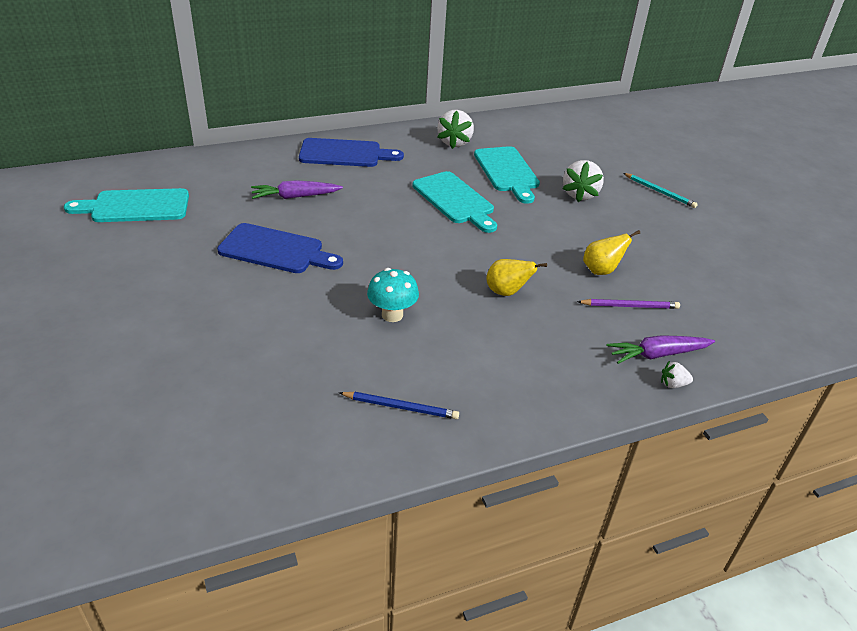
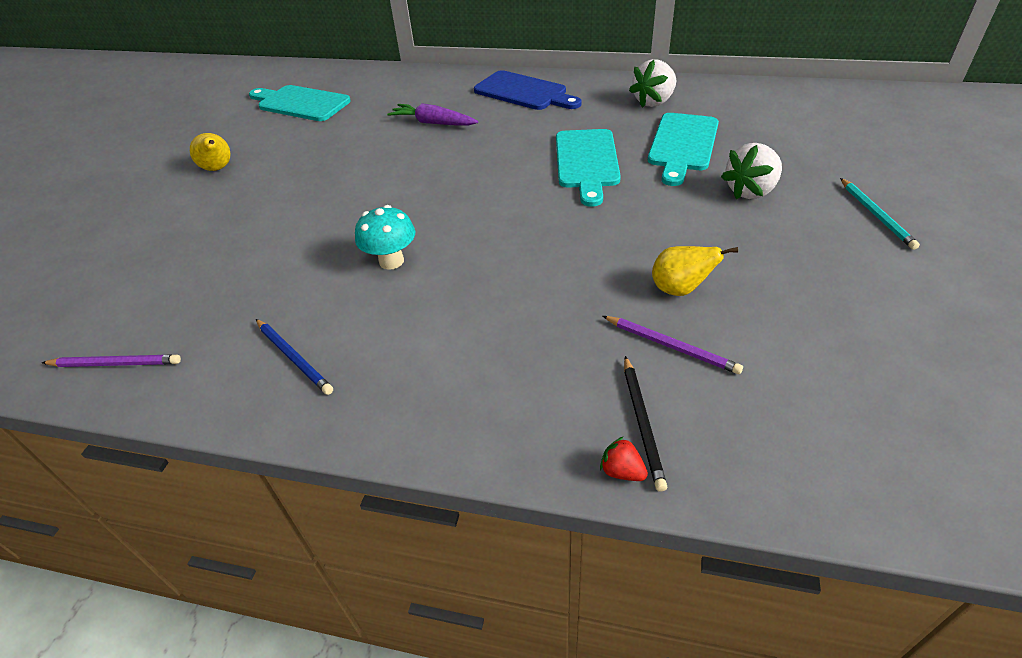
camera: 40 degrees right, 5 degrees up
blue cutting board [217,223,343,273] -> none
yellow pear [486,259,547,296] -> yellow pear moved to [190,133,230,171]
purple carrot [607,335,715,364] -> black pencil [624,356,667,492]
white strawberry [661,361,693,388] -> red strawberry [600,436,648,481]
none -> purple pencil [42,354,181,367]

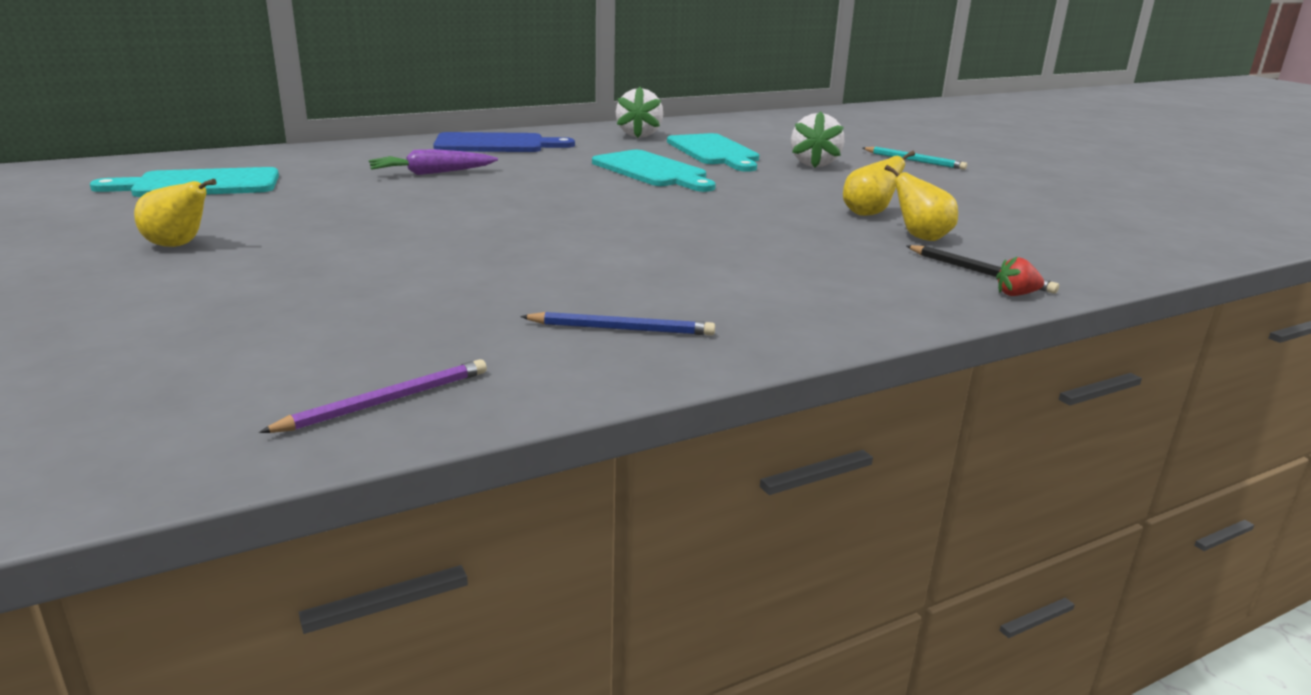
camera: 45 degrees left, 20 degrees down
turquoise mushroom [355,205,415,270] -> none
purple pencil [603,316,743,374] -> yellow pear [885,165,958,241]

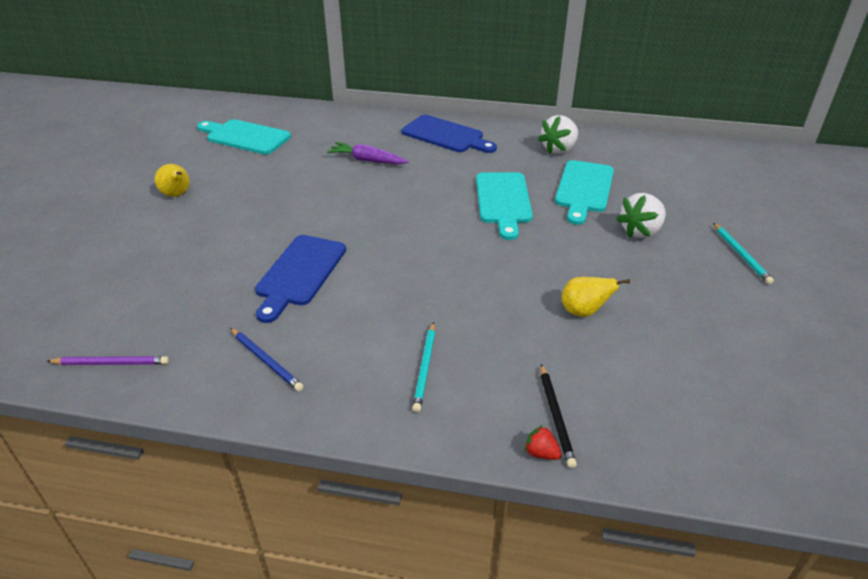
camera: 40 degrees right, 15 degrees up
yellow pear [885,165,958,241] -> none
none -> blue cutting board [255,235,346,323]
none -> turquoise pencil [412,322,435,412]

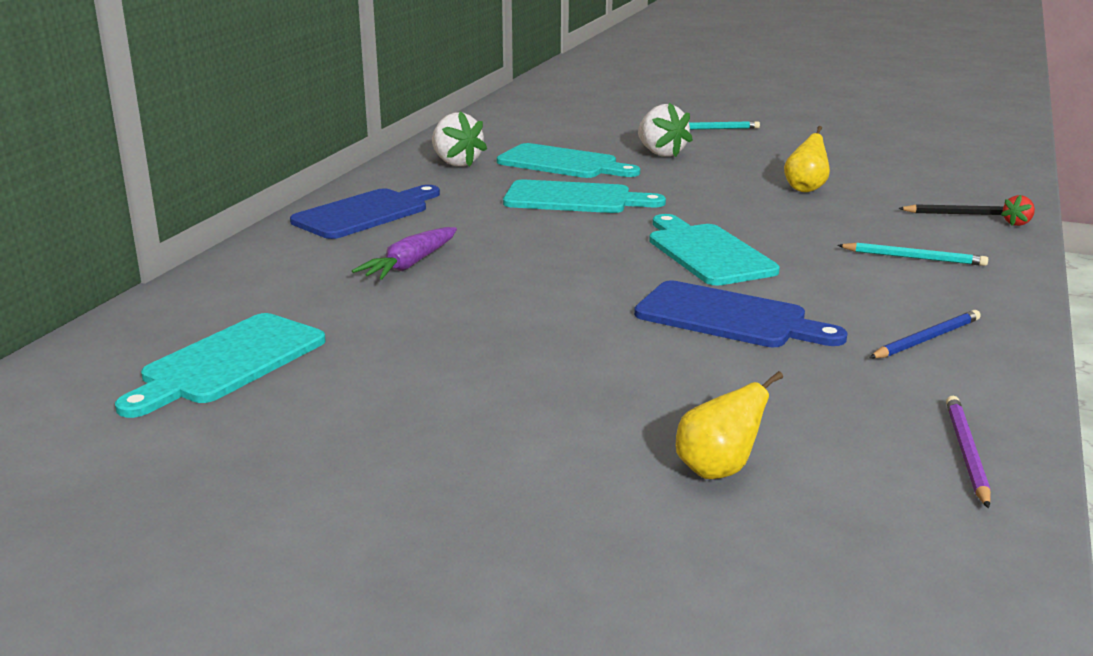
camera: 80 degrees left, 15 degrees down
yellow pear [155,164,190,197] -> yellow pear moved to [676,371,783,479]
none -> turquoise cutting board [649,214,780,286]

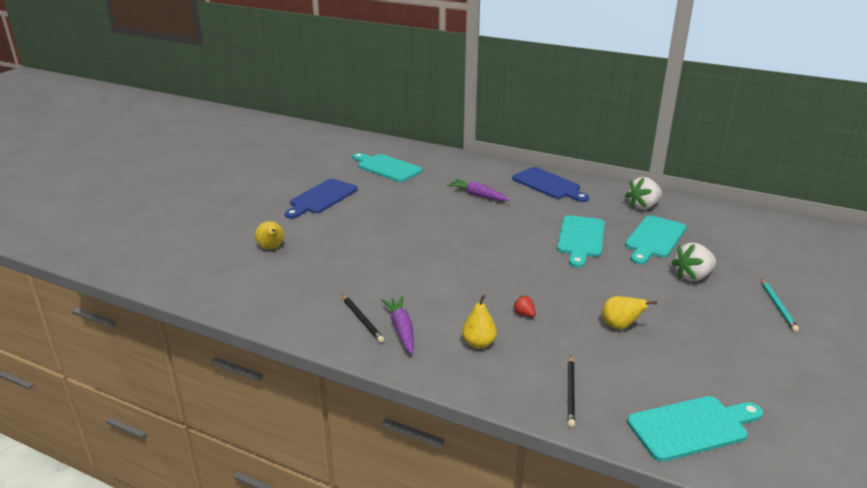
camera: 95 degrees right, 5 degrees up
blue cutting board [634,281,848,347] -> blue cutting board moved to [285,179,358,219]
turquoise cutting board [649,214,780,286] -> turquoise cutting board moved to [627,396,763,462]
turquoise pencil [837,243,988,266] -> yellow pear [462,295,497,349]
blue pencil [869,310,981,358] -> black pencil [342,294,384,343]
purple pencil [946,396,991,508] -> none
red strawberry [1001,195,1035,226] -> red strawberry moved to [513,295,536,317]
none -> purple carrot [382,296,414,354]

